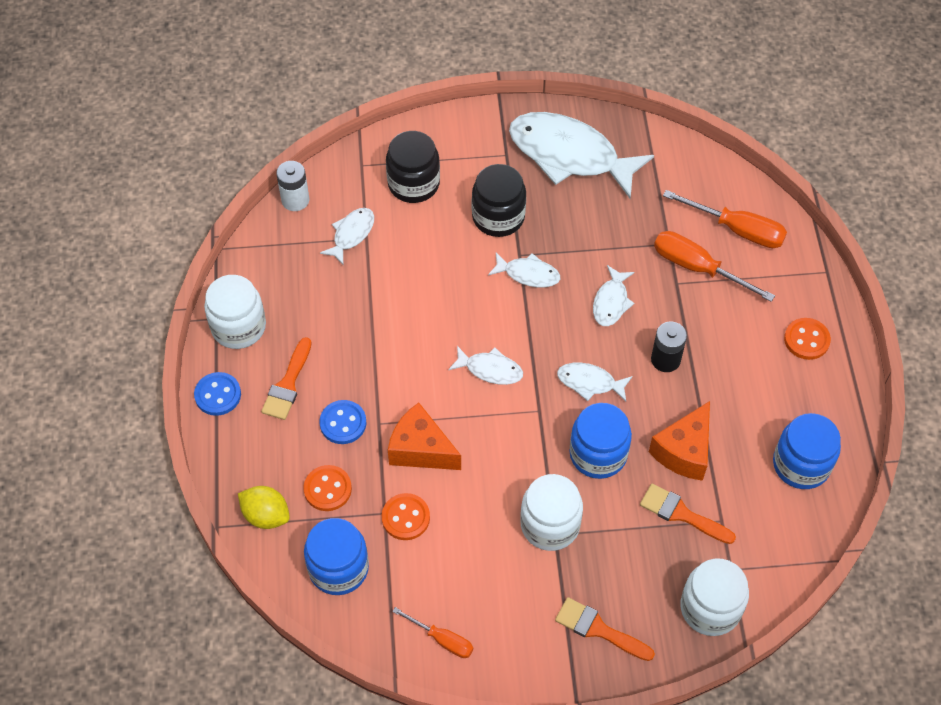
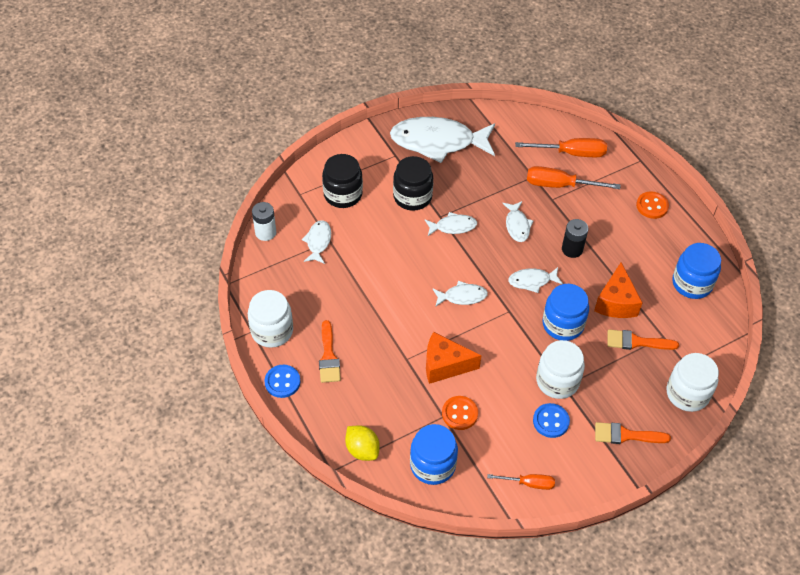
camera: 25 degrees left, 5 degrees down
yellow lemon [238,486,290,529] -> yellow lemon turned 45 degrees clockwise [345,425,380,461]
orange button [304,465,352,511] -> none
blue button [319,400,366,444] -> blue button moved to [533,403,570,438]

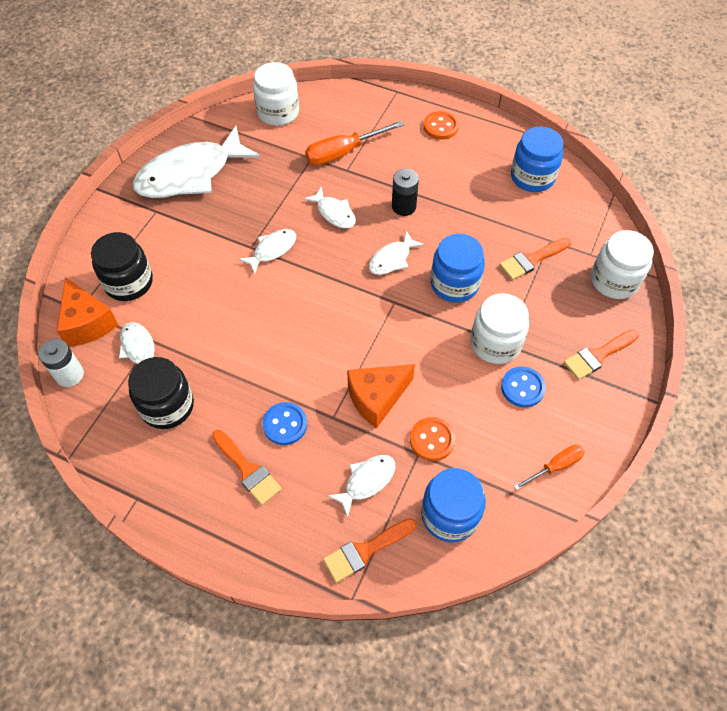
camera: 35 degrees left, 5 degrees up
white jar [248,290,293,348] -> white jar moved to [253,62,299,126]
blue button [265,365,300,398] -> blue button moved to [262,402,307,445]
yellow lemon [345,425,380,461] -> orange brush [323,518,416,583]
black jar [393,156,433,211] -> black jar moved to [128,357,194,429]
white fish [433,281,488,307] -> white fish moved to [328,455,395,518]
orange screwdriver [515,138,607,157] -> none
orange cheese [594,262,643,318] -> orange cheese moved to [57,277,118,347]

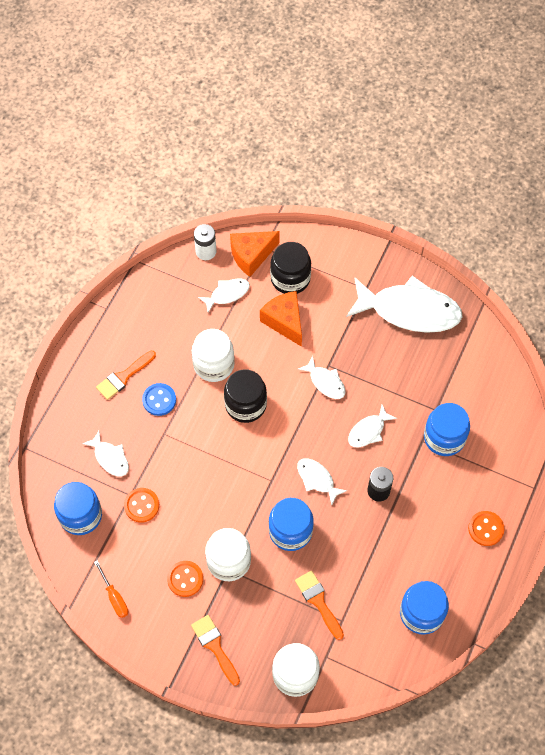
camera: 90 degrees right, 5 degrees up
black jar [128,357,194,429] -> black jar moved to [224,369,267,423]
white fish [132,126,260,198] -> white fish turned 135 degrees clockwise [346,275,463,333]
white jar [253,62,299,126] -> white jar moved to [192,329,235,382]
orange screwdriver [305,121,404,165] -> blue jar [424,403,470,456]
orange brush [323,518,416,583] -> none
orange cheese [347,364,415,429] -> orange cheese moved to [260,291,302,347]
blue button [501,366,546,407] -> orange button [167,561,203,597]

